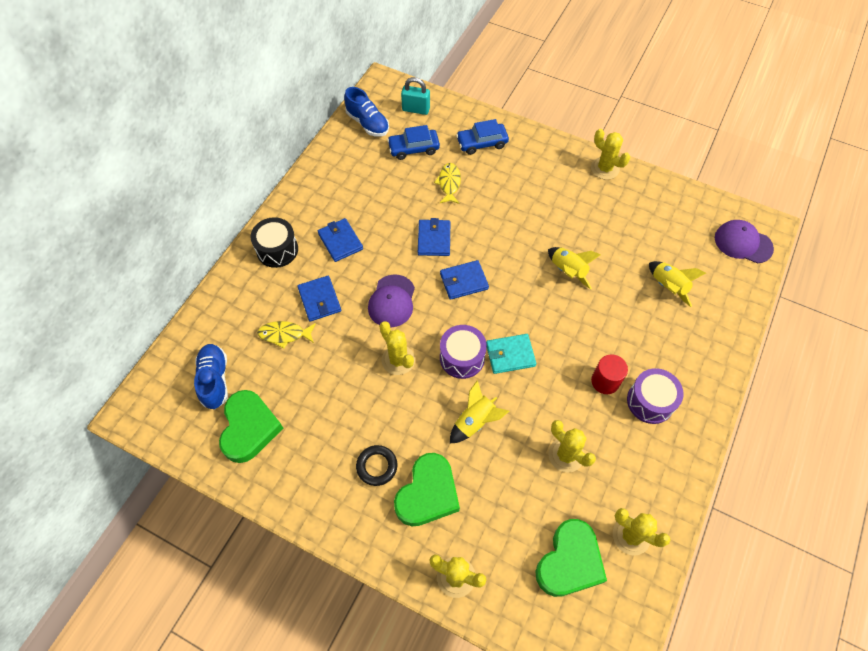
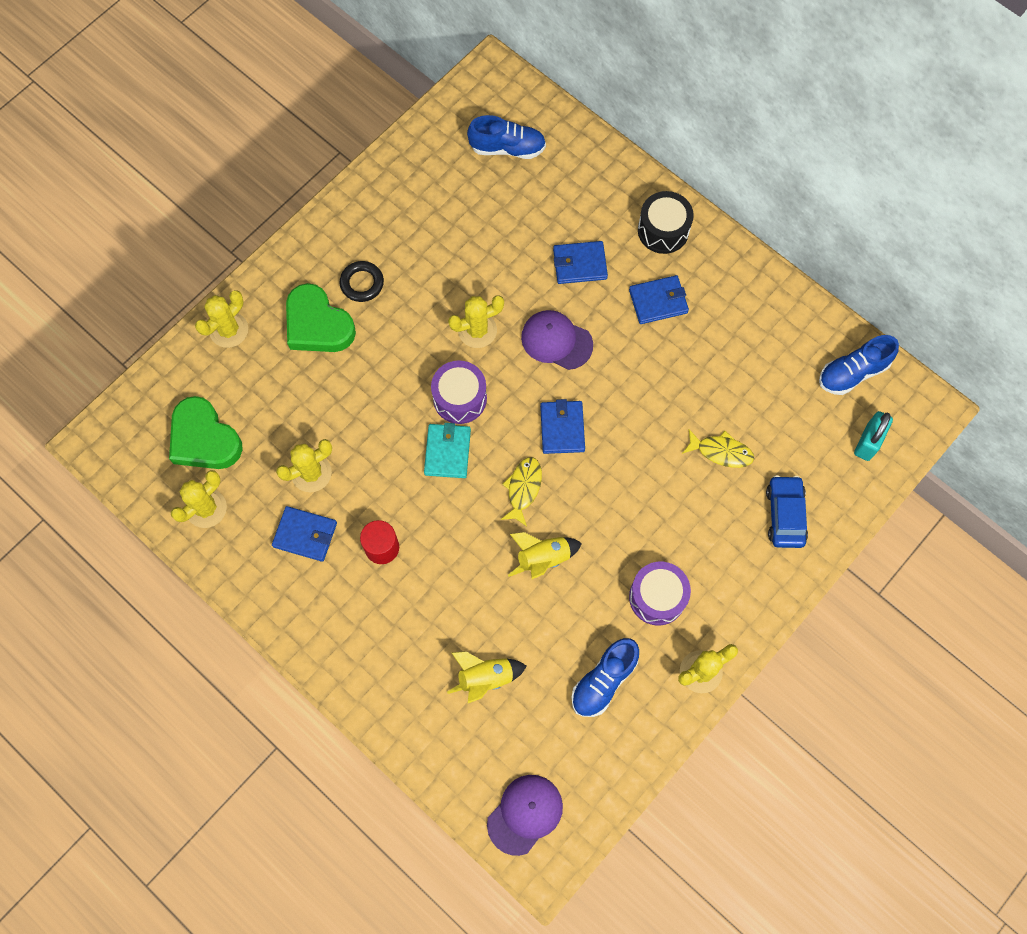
camera: 105 degrees right, 10 degrees up
green heart [219,390,283,463] -> none
yellow fish [257,321,316,349] -> yellow fish moved to [501,457,542,526]
blue car [387,125,440,160] -> none
blue wallet [418,218,450,256] -> blue wallet moved to [272,506,337,562]
yellow rocket [450,381,509,443] -> none
purple drum [627,368,684,424] -> purple drum moved to [629,562,691,625]
none -> blue shoe [571,638,639,717]

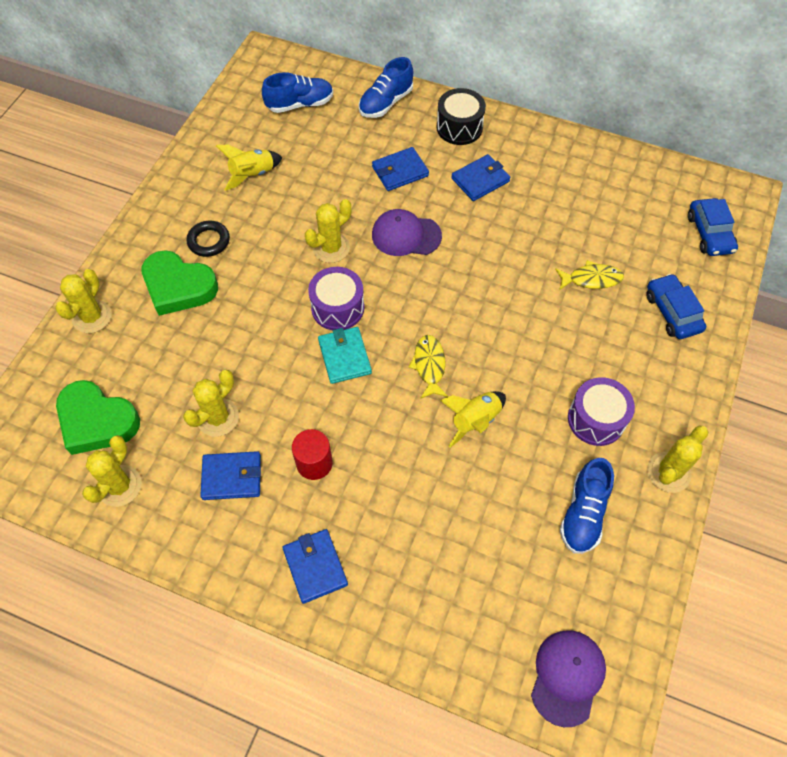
camera: 20 degrees left, 10 degrees down
yellow rocket [447,651,527,703] -> yellow rocket moved to [216,144,282,191]
blue wallet [540,399,585,454] -> blue wallet moved to [282,529,348,604]
blue shoe [819,335,899,395] -> blue shoe moved to [359,57,413,118]
turquoise padlock [854,411,893,461] -> blue car [688,198,738,256]

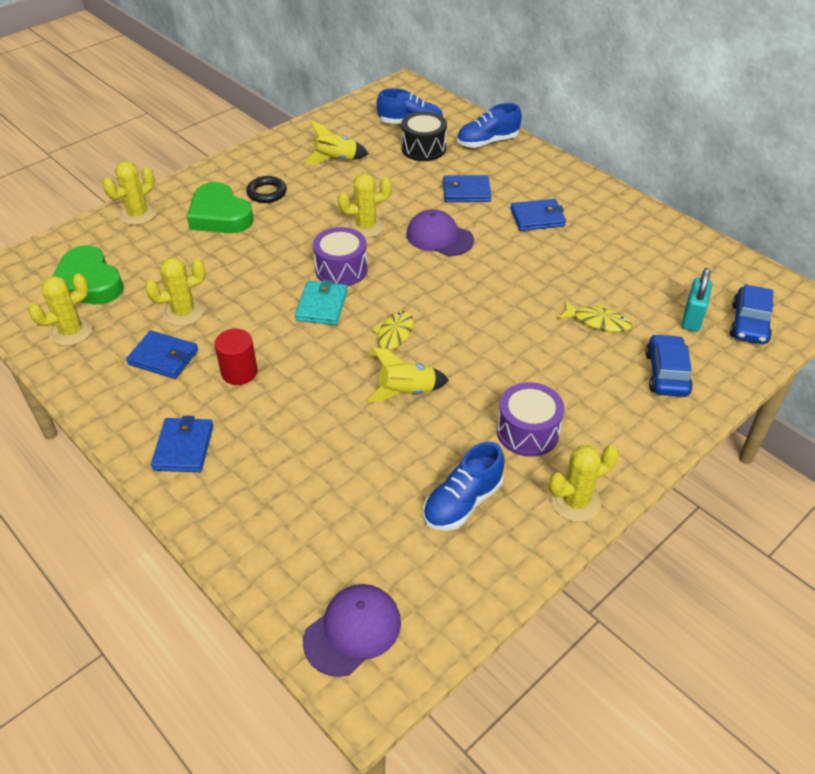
camera: 25 degrees right, 15 degrees down
black drum [437,88,486,145] -> black drum moved to [401,112,447,161]
none -> turquoise padlock [682,268,712,332]

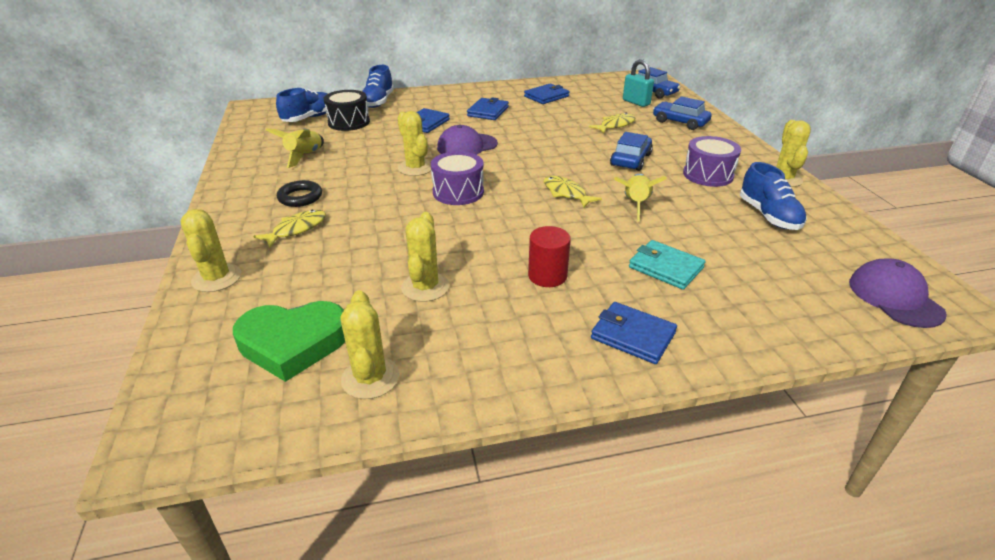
camera: 60 degrees left, 10 degrees down
blue wallet [126,331,198,379] -> blue wallet moved to [524,83,569,104]
green heart [187,182,253,233] -> yellow fish [253,210,326,248]
turquoise wallet [295,280,348,325] -> turquoise wallet moved to [629,240,706,290]
yellow cactus [338,173,392,238] -> yellow cactus turned 45 degrees counterclockwise [398,111,431,176]
none -> blue car [610,132,653,171]

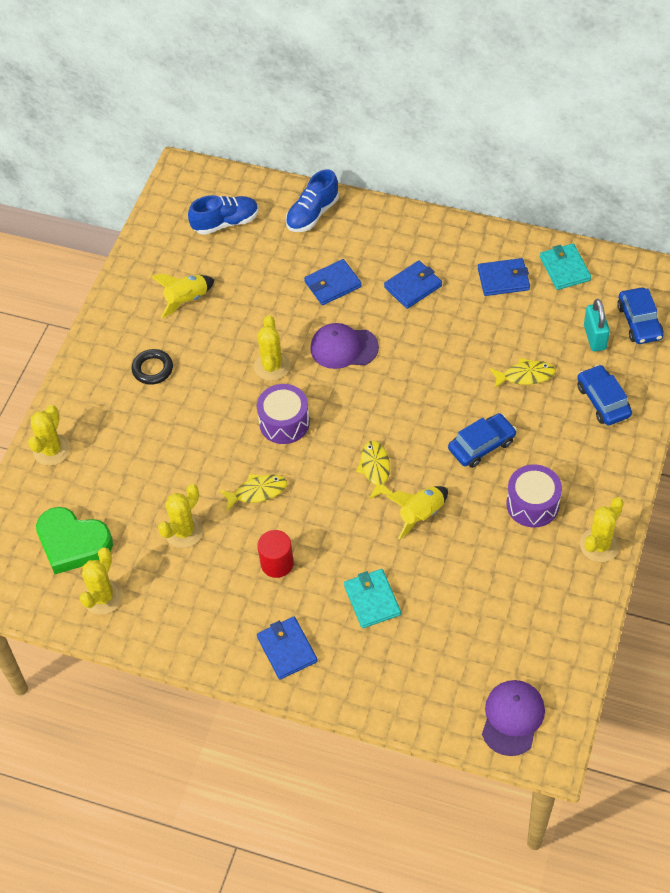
camera: 35 degrees right, 20 degrees up
yellow fish [253,210,326,248] -> yellow fish moved to [220,474,287,511]
black drum [323,90,370,131] -> none
blue shoe [740,162,807,230] -> none
none -> turquoise wallet [540,243,591,290]

